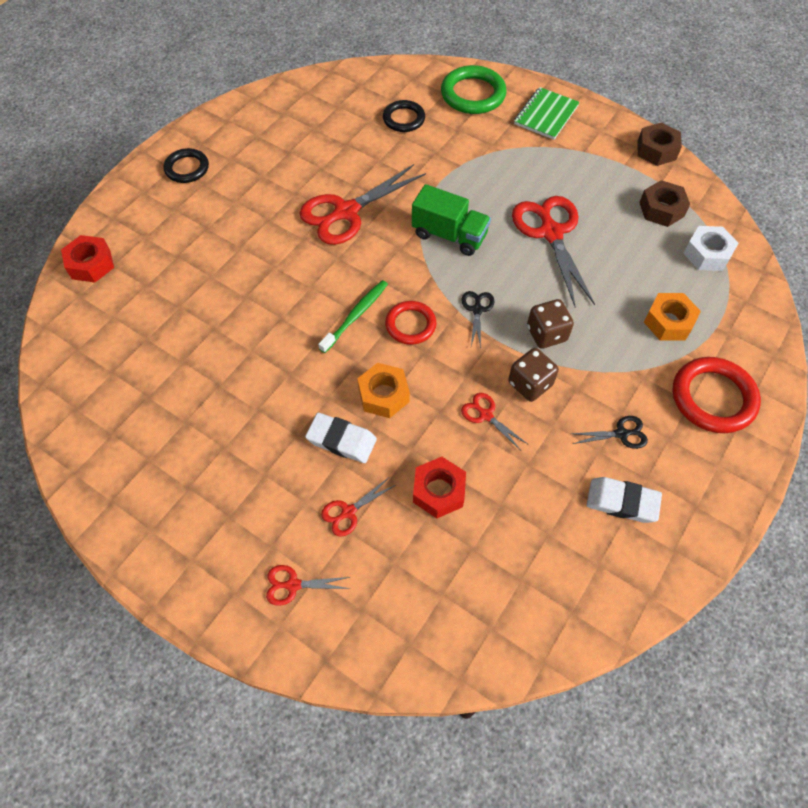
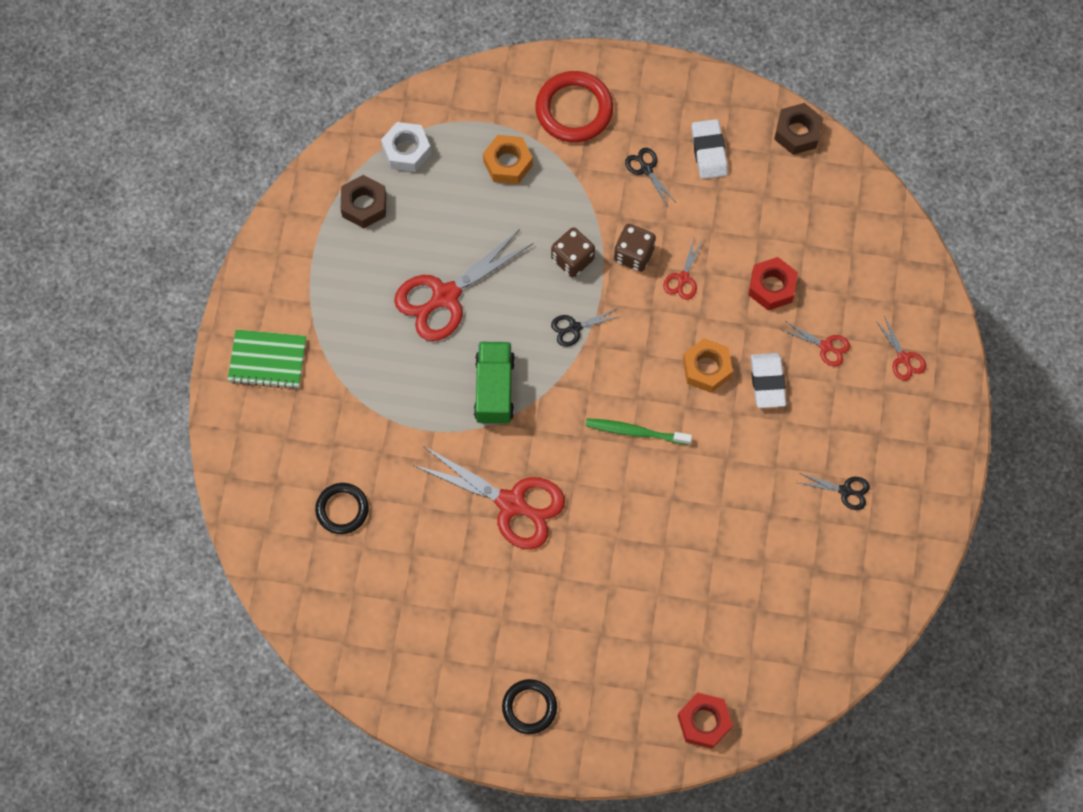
camera: 115 degrees left, 10 degrees up
red ring [385,301,436,345] -> none
green ring [441,65,507,114] -> none
brown nut [638,123,682,166] -> brown nut moved to [774,103,823,155]
none -> black scissors [799,473,870,510]

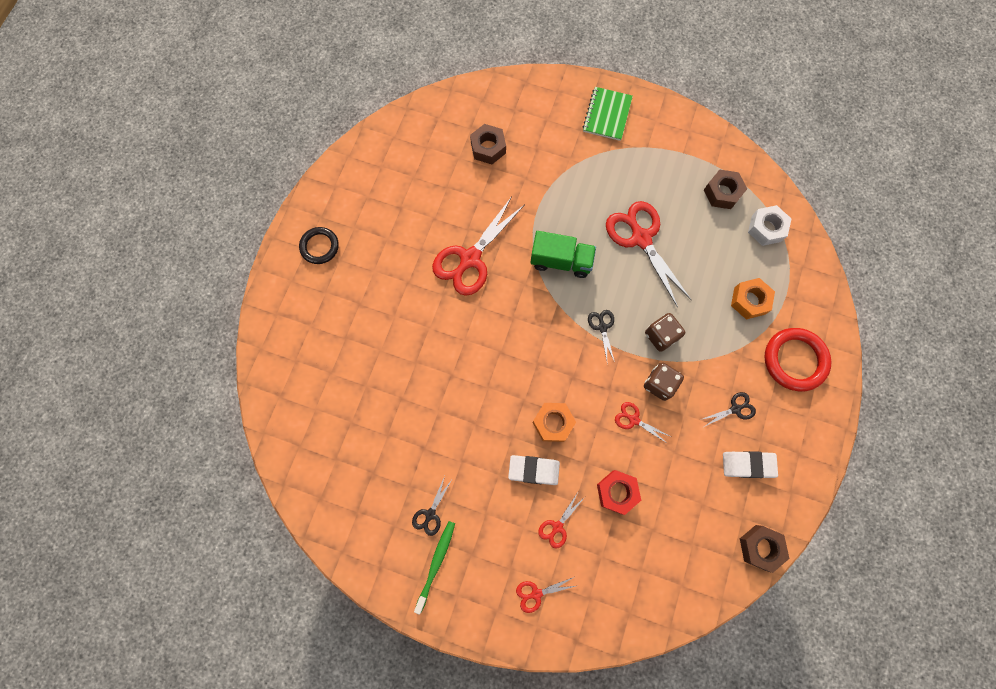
camera: 100 degrees right, 5 degrees up
black ring [315,483,369,534] -> brown nut [470,124,506,164]
green toothbrush [585,418,692,445] -> green toothbrush moved to [414,521,455,615]
red nut [677,692,733,749] -> none

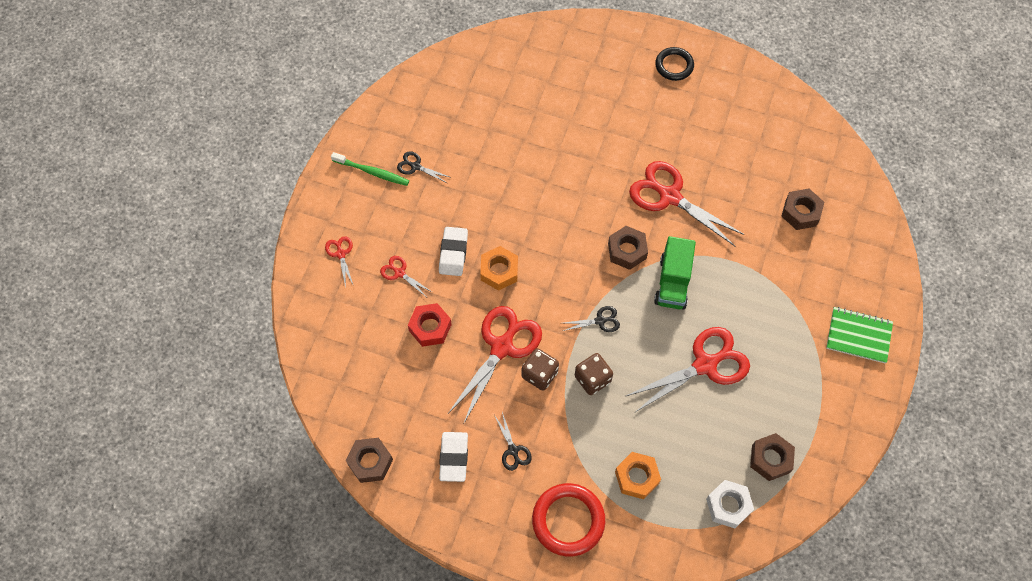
camera: 90 degrees right, 10 degrees down
red scissors [615,402,669,444] -> red scissors [448,306,542,423], size x2.16
none -> brown nut [608,226,648,270]

